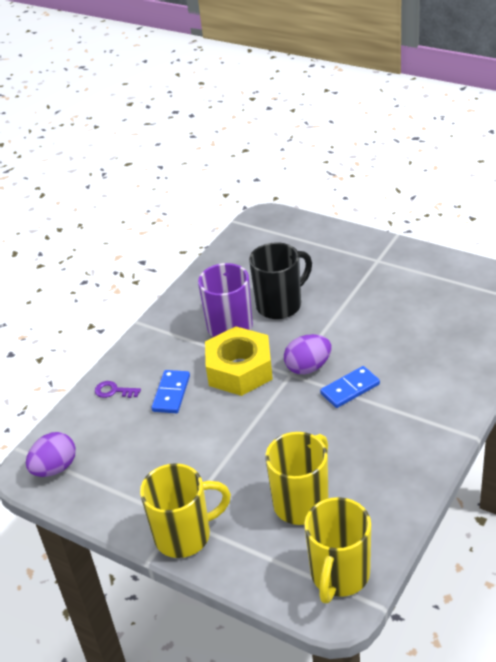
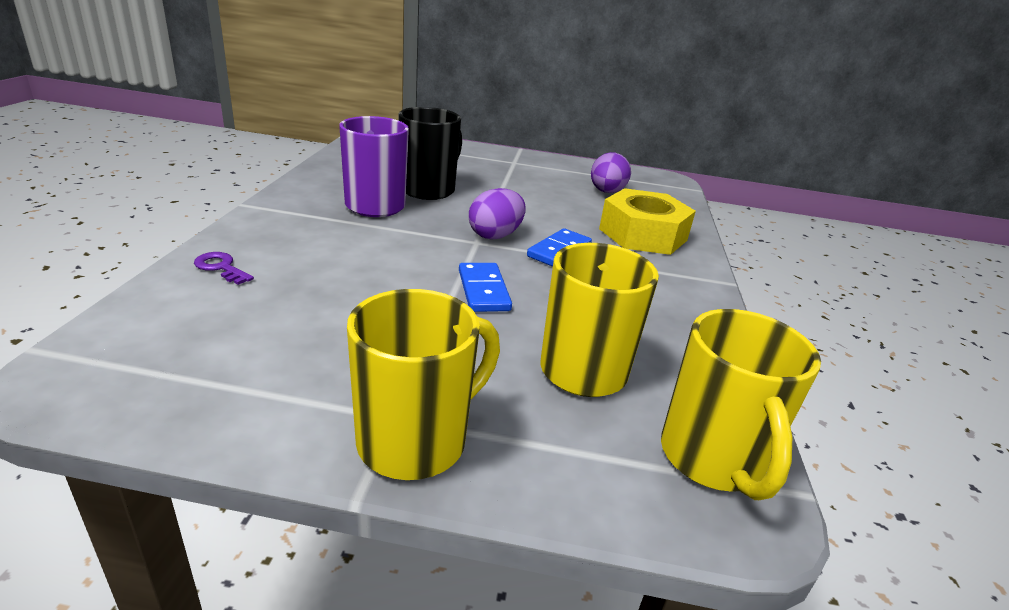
camera: 30 degrees left, 10 degrees down
purple egg [26,432,76,477] -> purple egg moved to [591,152,631,193]
purple key [95,381,141,398] -> purple key turned 45 degrees clockwise [194,252,254,285]
blue domino [151,370,190,413] -> blue domino moved to [459,263,512,312]
yellow nut [205,326,273,396] -> yellow nut moved to [599,188,696,255]

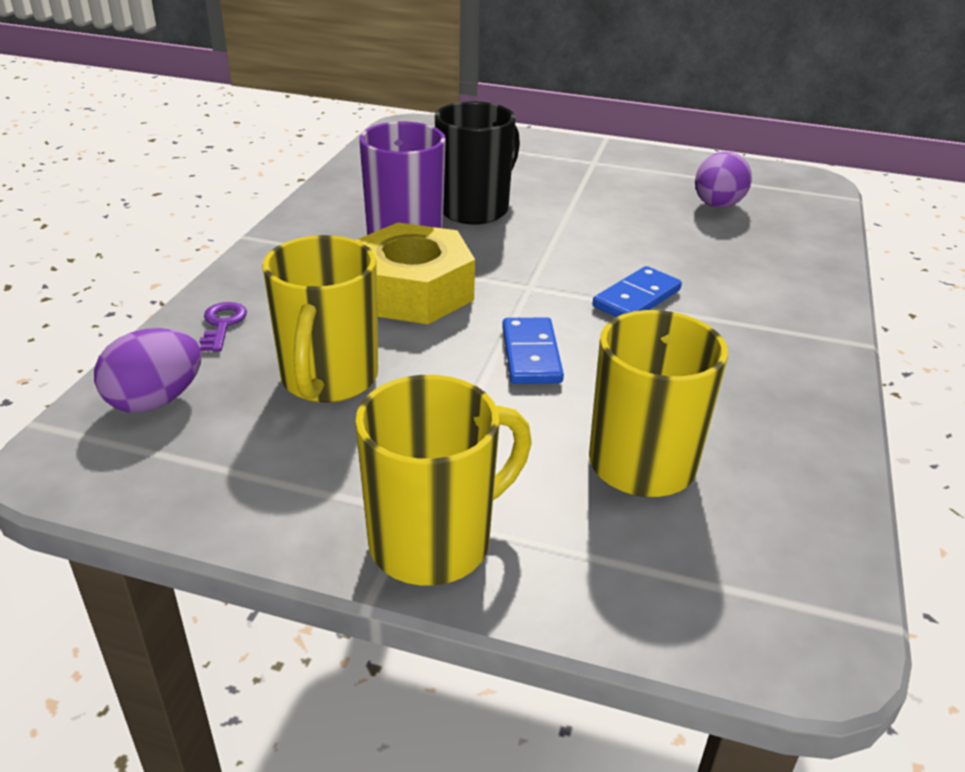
camera: 10 degrees right, 5 degrees up
purple key [194,252,254,285] -> purple key turned 45 degrees clockwise [200,302,247,352]
purple egg [469,188,526,239] -> purple egg moved to [94,328,202,413]
yellow nut [599,188,696,255] -> yellow nut moved to [356,223,475,324]
yellow mug [661,309,821,500] -> yellow mug moved to [262,235,378,403]

